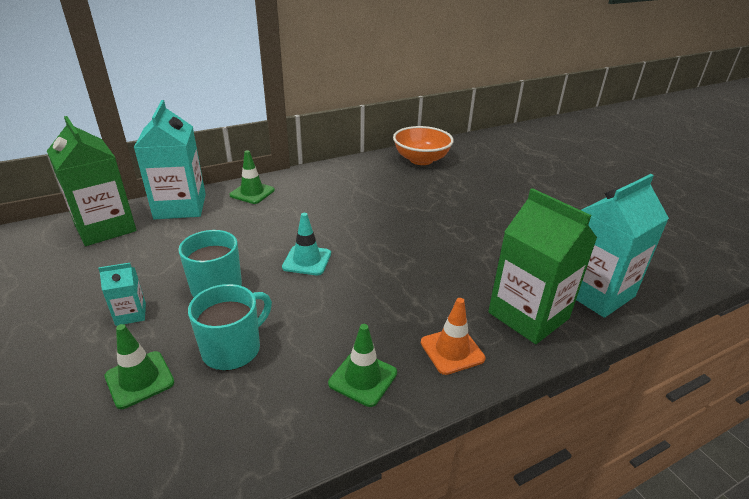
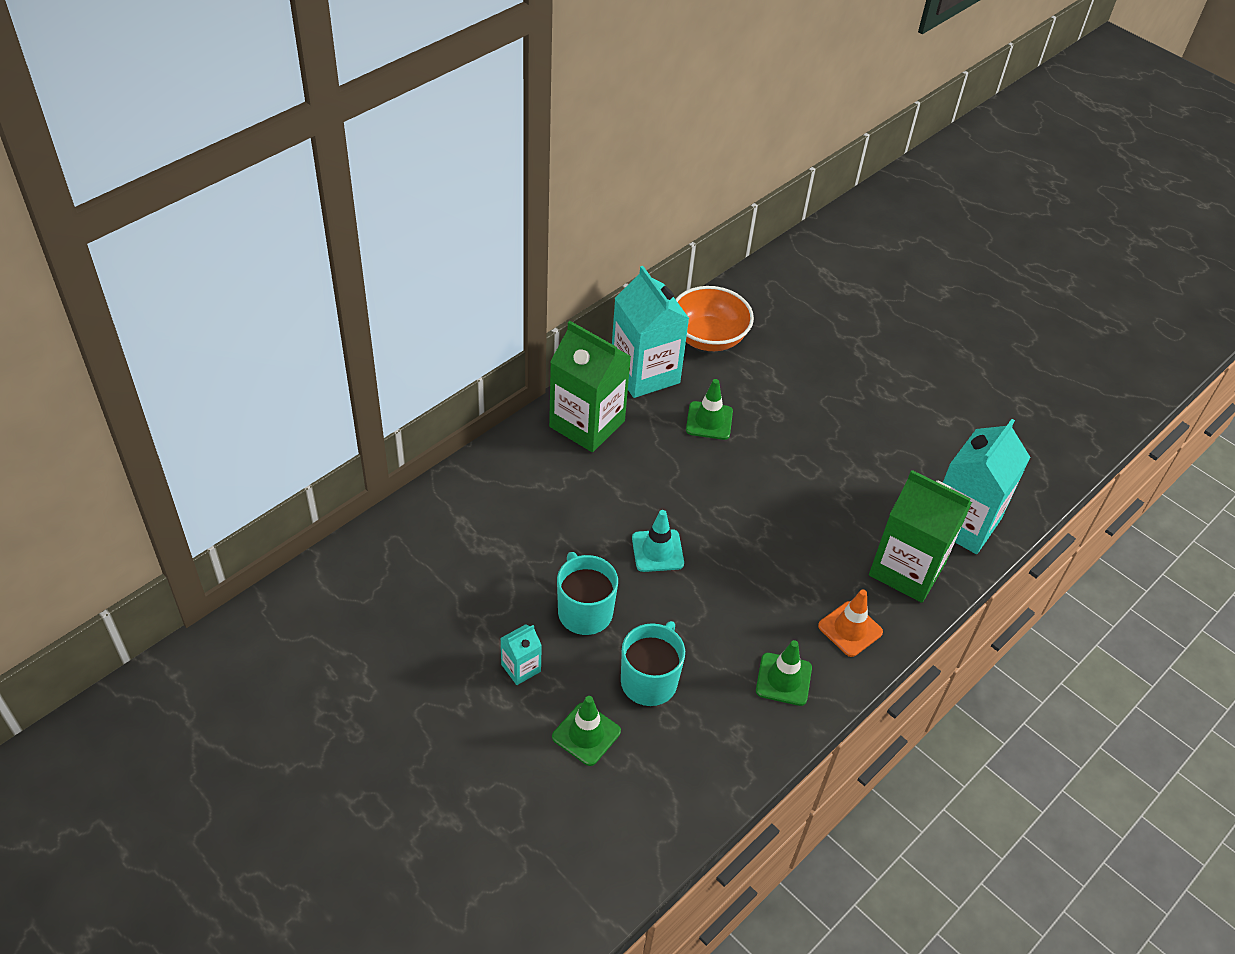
camera: 20 degrees left, 15 degrees up
green carton [47,116,136,246] -> green carton moved to [549,321,631,452]
turquoise carton [134,100,206,219] -> turquoise carton moved to [612,266,689,398]
green traffic cone [229,150,275,204] -> green traffic cone moved to [686,379,733,440]

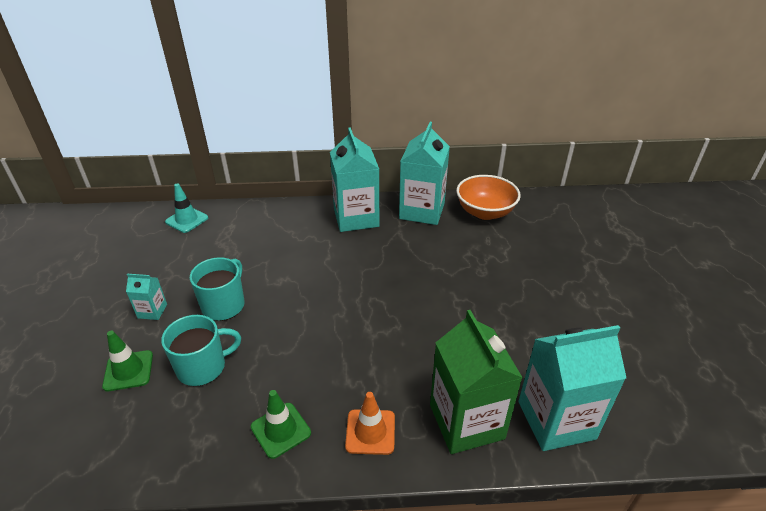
camera: 45 degrees right, 10 degrees down
green carton [549,321,631,452] -> turquoise carton [330,127,379,232]
turquoise traffic cone [632,510,684,572] -> turquoise traffic cone moved to [165,183,208,233]
green traffic cone [686,379,733,440] -> none

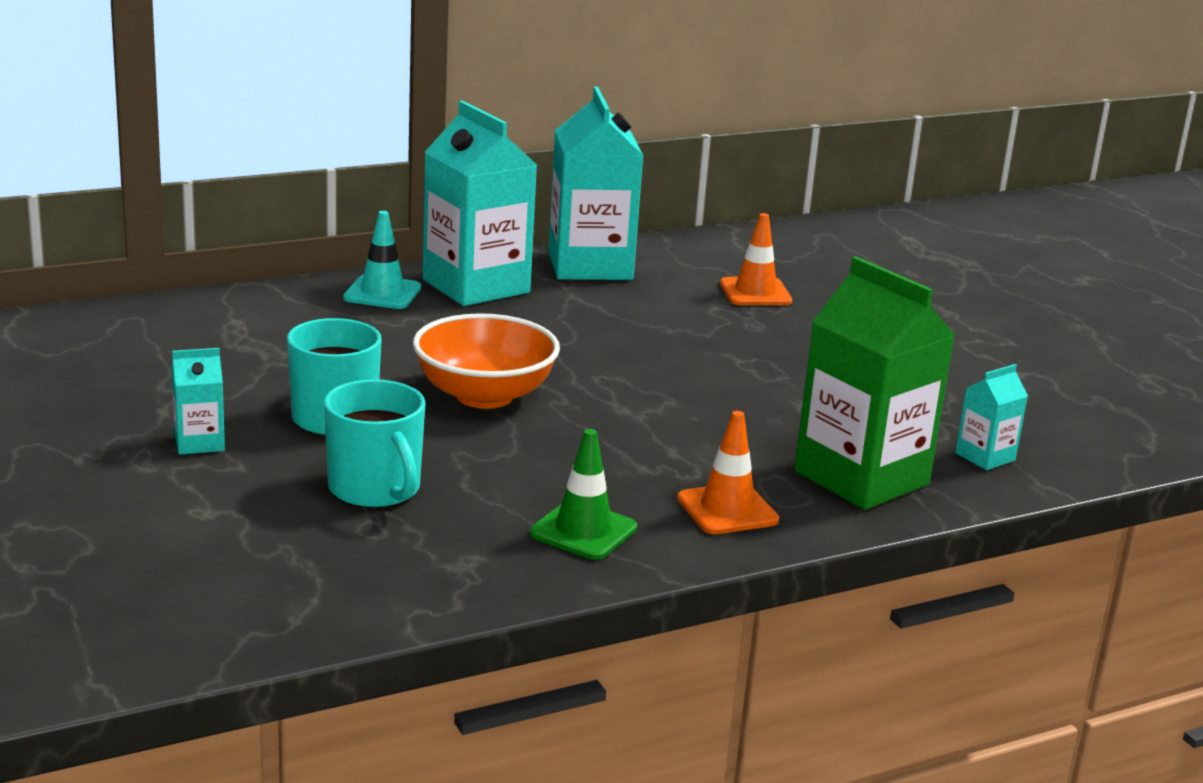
camera: 25 degrees left, 15 degrees down
green traffic cone [102,331,153,391] -> none
turquoise mug [161,315,241,386] -> turquoise mug turned 105 degrees clockwise [324,379,426,508]
turquoise traffic cone [165,183,208,233] -> turquoise traffic cone moved to [343,211,421,309]
orange bowl [456,175,521,220] -> orange bowl moved to [413,313,560,409]
turquoise carton [518,325,626,451] -> turquoise carton [955,364,1028,470], size x0.46
none -> orange traffic cone [720,213,792,305]

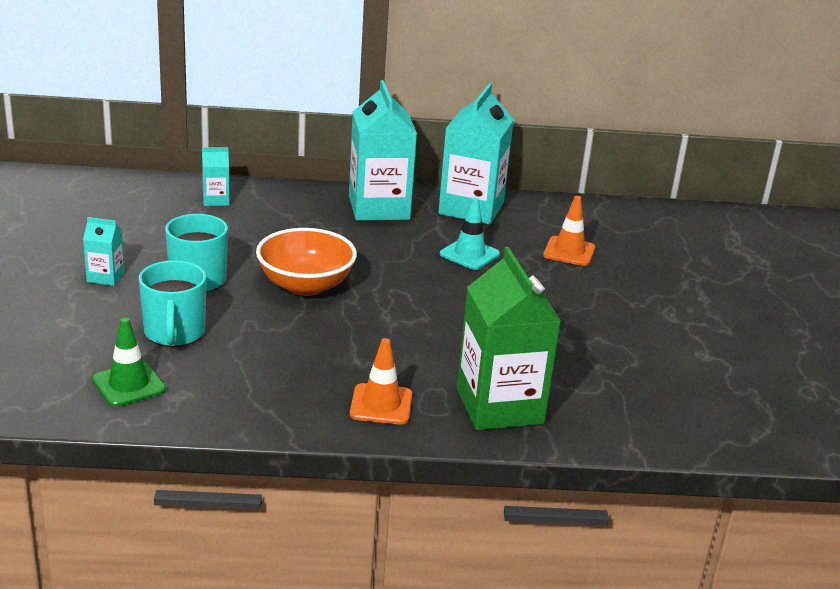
camera: 25 degrees right, 5 degrees up
turquoise traffic cone [343,211,421,309] -> turquoise traffic cone moved to [440,197,500,270]
green traffic cone [530,429,637,560] -> green traffic cone moved to [92,318,166,407]
turquoise carton [955,364,1028,470] -> turquoise carton moved to [202,147,229,206]

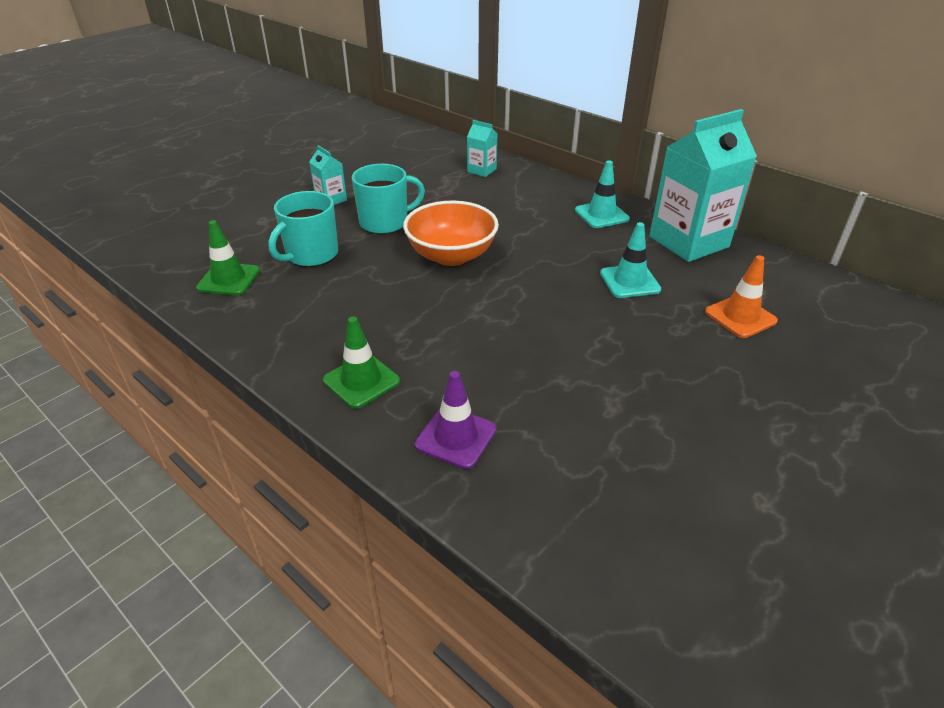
camera: 45 degrees right, 10 degrees up
turquoise carton [349,80,417,221] -> turquoise traffic cone [575,161,630,228]
orange traffic cone [350,338,412,425] -> green traffic cone [323,316,400,409]
green carton [457,247,561,430] -> purple traffic cone [415,371,496,469]

